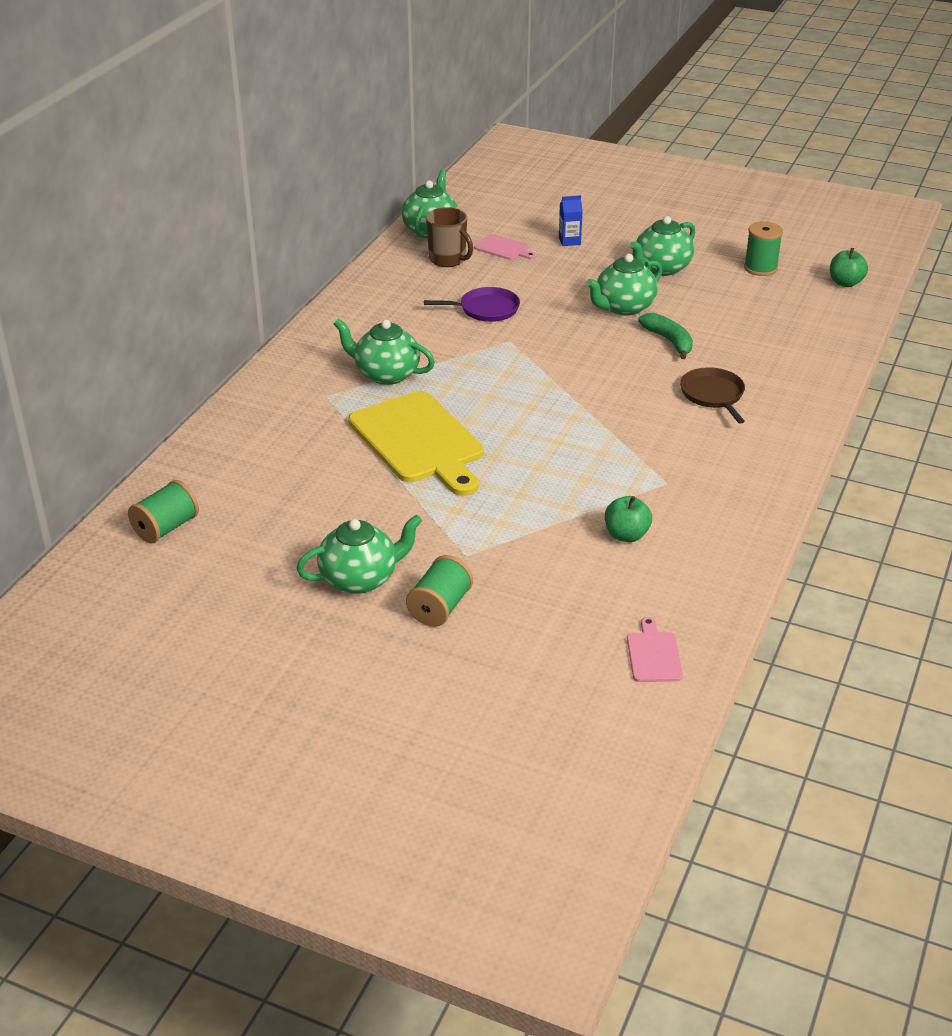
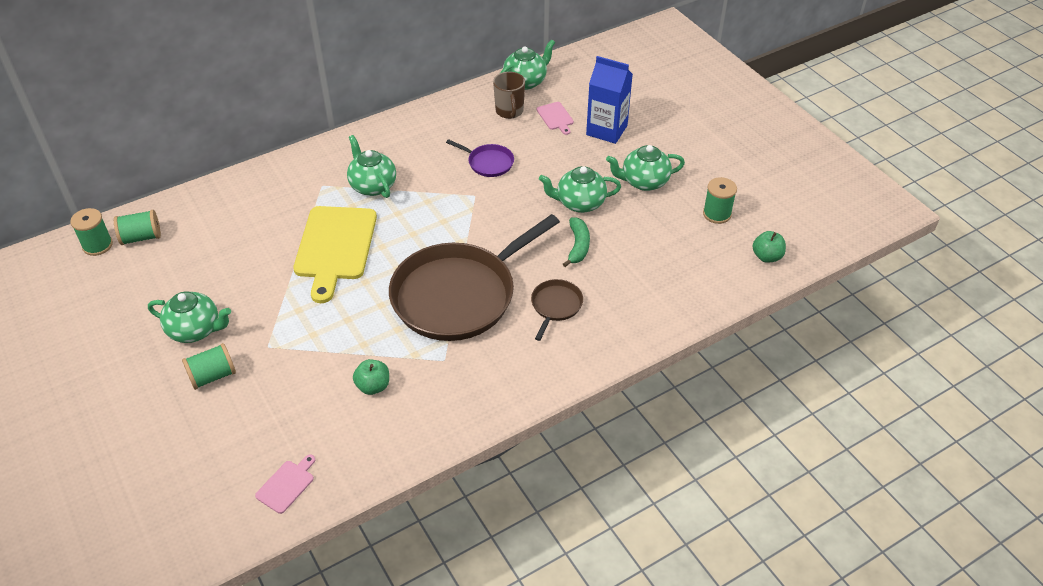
camera: 35 degrees right, 10 degrees up
blue carton [559,195,583,246] -> blue carton [586,56,633,144], size x2.12
none -> green spool [70,208,113,256]
none -> brown pan [389,214,560,341]

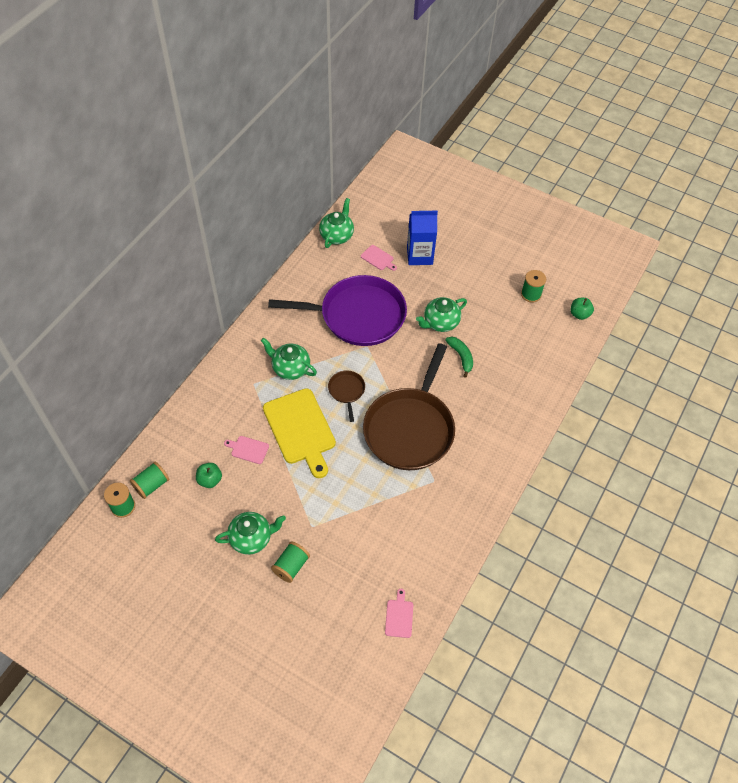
camera: 30 degrees left, 10 degrees up
green apple [353,359,389,395] -> green apple moved to [196,463,222,488]
purple pan [446,139,514,177] -> purple pan [268,275,407,346], size x2.38
brown mug [493,72,525,119] -> none
brown pan [531,279,583,341] -> brown pan moved to [328,370,365,422]
green teapot [606,145,685,191] -> none
none -> pink cutting board [224,436,269,464]

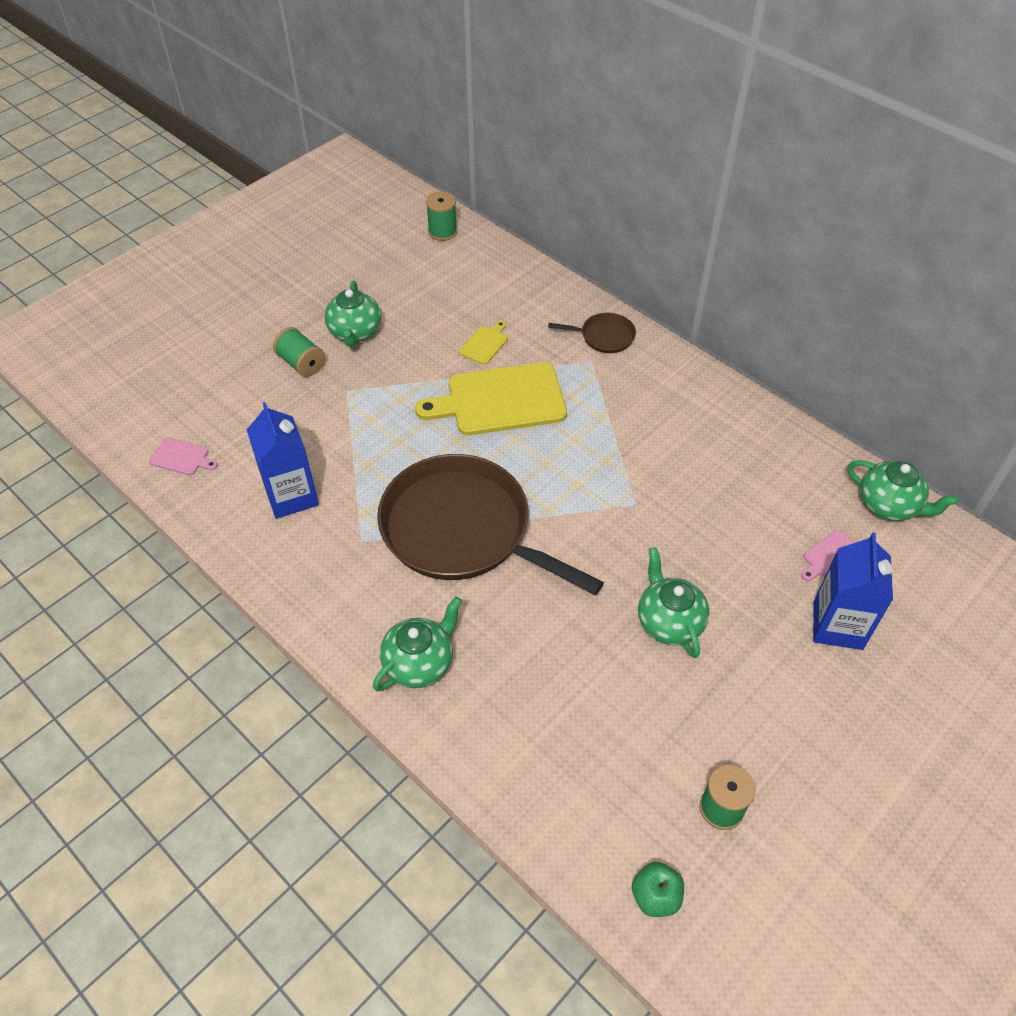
camera: 105 degrees right, 5 degrees down
green spool [130,462,169,499] -> none
green apple [196,463,222,488] -> none
pink cutting board [224,436,269,464] -> yellow cutting board [459,321,508,365]
green teapot [261,338,317,380] -> green teapot moved to [373,596,462,691]
purple pan [268,275,407,346] -> none
brown pan [328,370,365,422] -> brown pan moved to [548,313,636,353]
green banana [446,337,473,378] -> none
none -> blue carton [247,402,319,519]

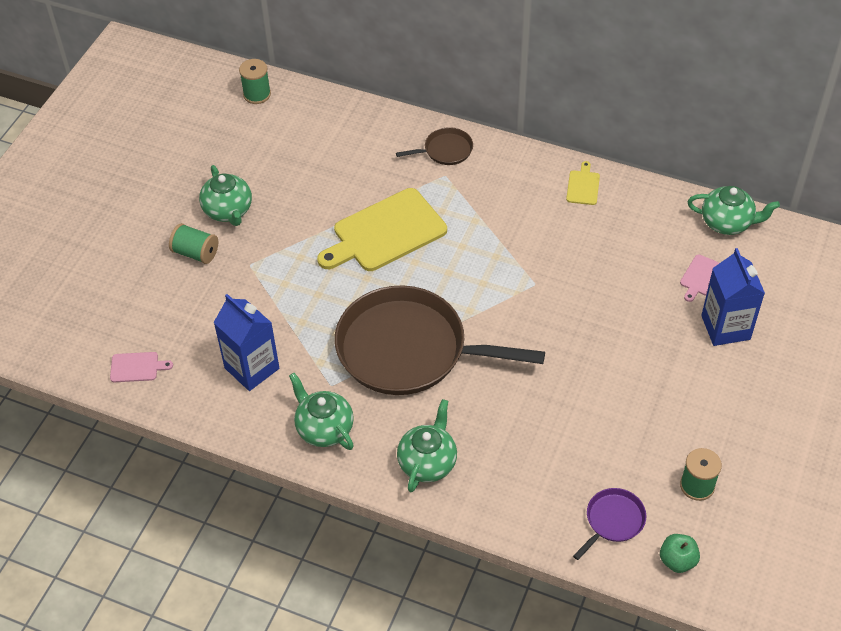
camera: 20 degrees left, 0 degrees up
yellow cutting board [459,321,508,365] -> yellow cutting board moved to [566,161,600,205]
green teapot [638,547,710,658] -> green teapot moved to [289,373,354,450]
none -> purple pan [573,488,646,560]

